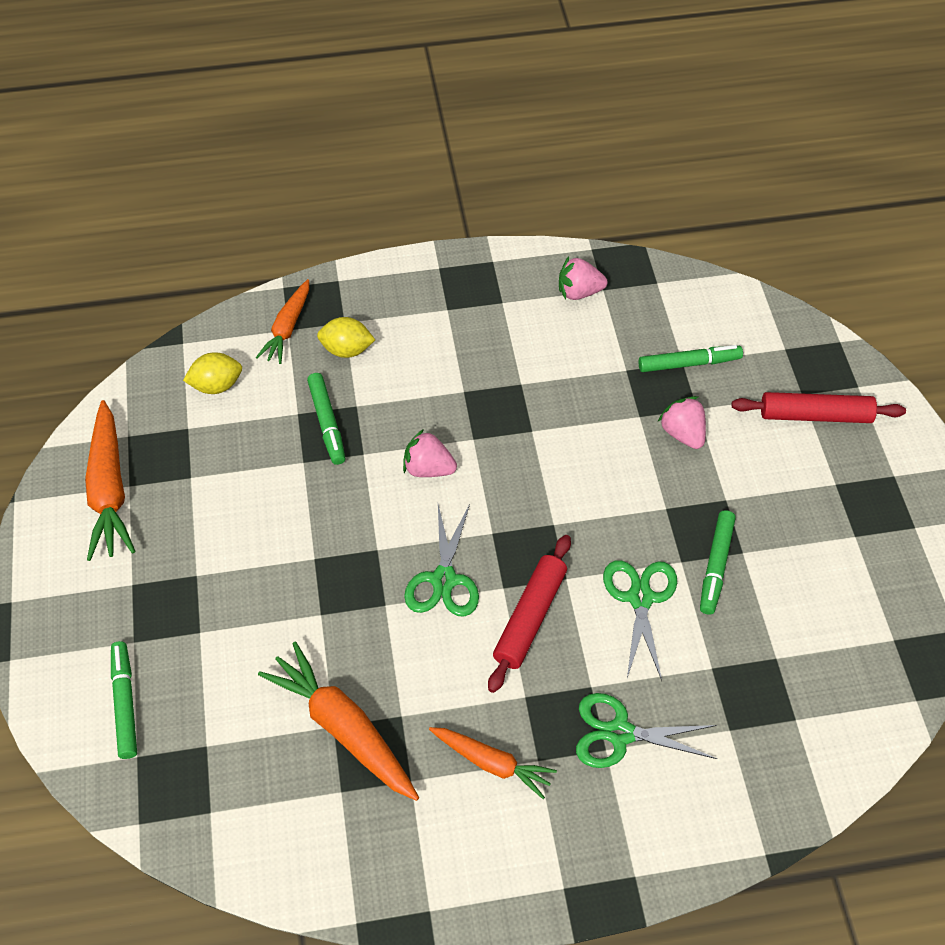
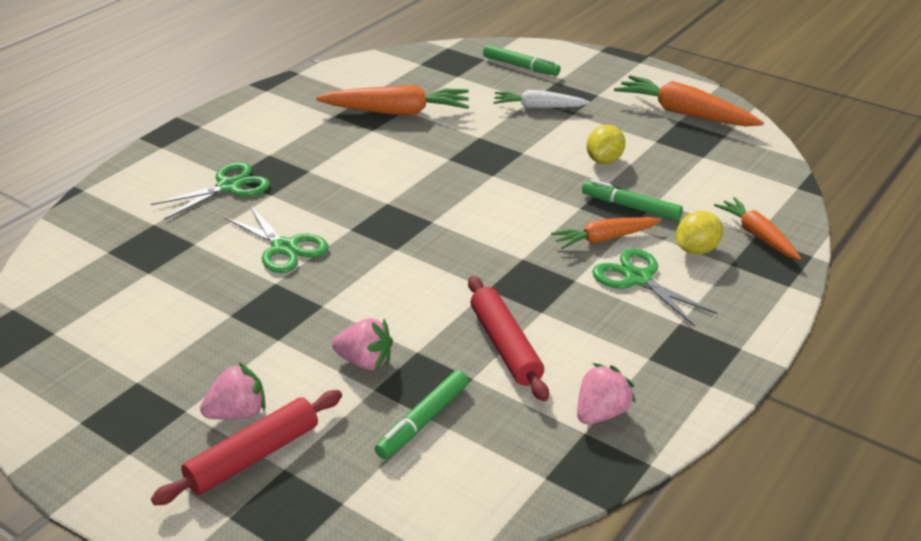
camera: 135 degrees right, 20 degrees down
yellow lemon [183,352,242,394] -> yellow lemon moved to [587,125,625,164]
pink strawberry [403,429,457,477] -> pink strawberry moved to [200,362,266,420]
green scissors [404,504,479,616] -> green scissors moved to [592,248,717,327]
orange carrot [429,727,557,799] -> orange carrot moved to [551,217,661,249]
red rolling pin [488,535,571,693] -> red rolling pin moved to [468,276,549,401]
green marker [700,510,736,615] -> none
none -> white carrot [494,90,590,108]

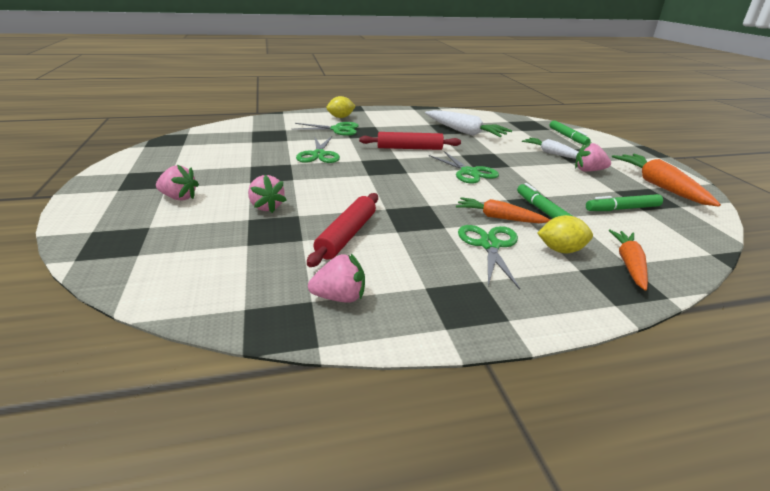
camera: 40 degrees right, 5 degrees down
red rolling pin [151,390,342,505] -> red rolling pin moved to [359,132,461,150]
orange carrot [316,85,469,115] -> white carrot [425,110,512,137]
green marker [375,370,469,459] -> green marker moved to [586,194,663,211]
yellow lemon [587,125,625,164] -> yellow lemon moved to [326,96,356,118]
none -> green scissors [429,151,499,184]
none -> pink strawberry [575,142,611,172]

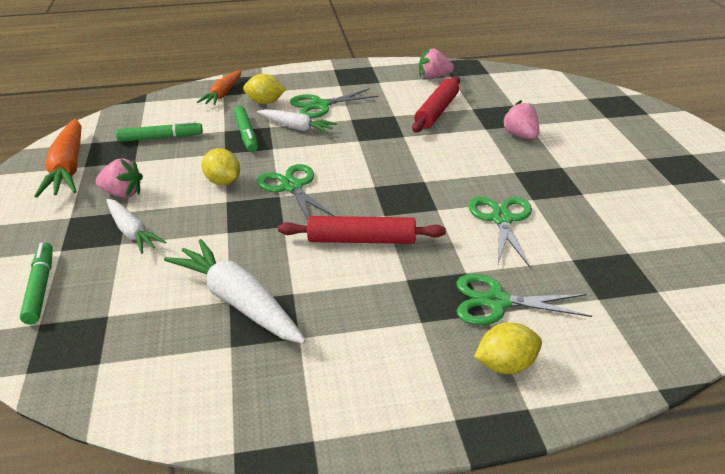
camera: 175 degrees left, 5 degrees up
pink strawberry [156,164,199,200] -> none
orange carrot [456,197,550,223] -> white carrot [257,109,337,134]
green scissors [458,225,520,290] -> green scissors turned 60 degrees clockwise [290,88,379,118]
none -> yellow lemon [202,148,240,185]

